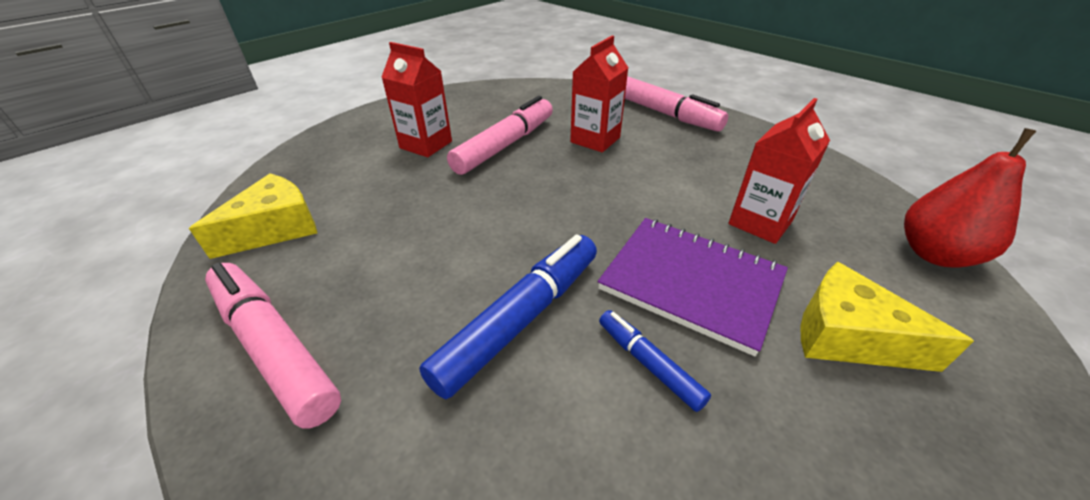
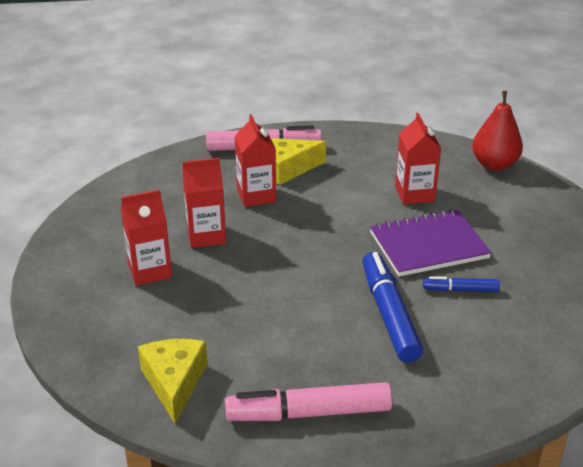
camera: 50 degrees left, 5 degrees down
pink marker [447,96,553,175] -> red carton [182,158,226,248]
yellow cheese [800,262,974,372] -> yellow cheese moved to [271,138,326,185]

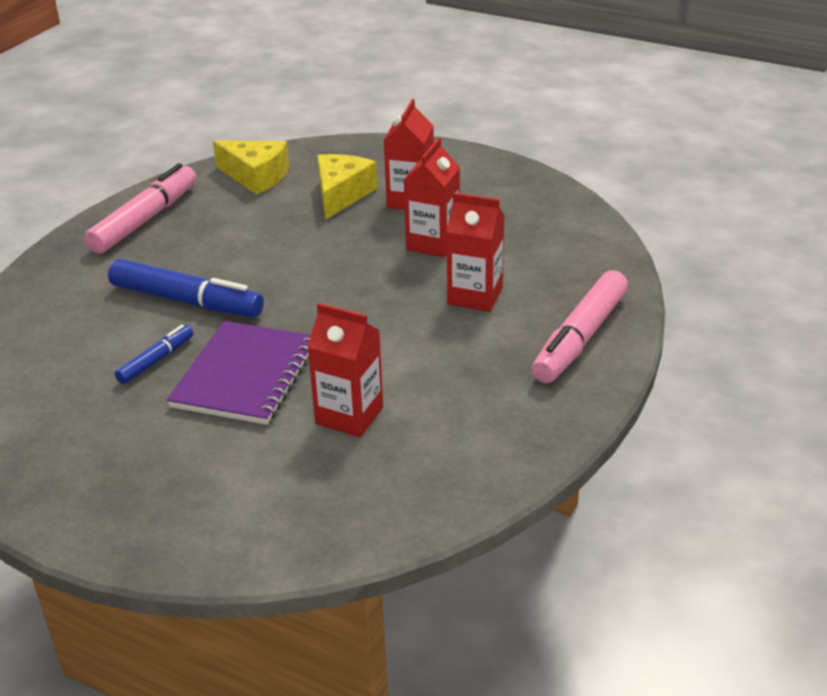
camera: 125 degrees right, 0 degrees up
yellow cheese [271,138,326,185] -> yellow cheese moved to [317,154,378,220]
red pear [472,91,523,171] -> none

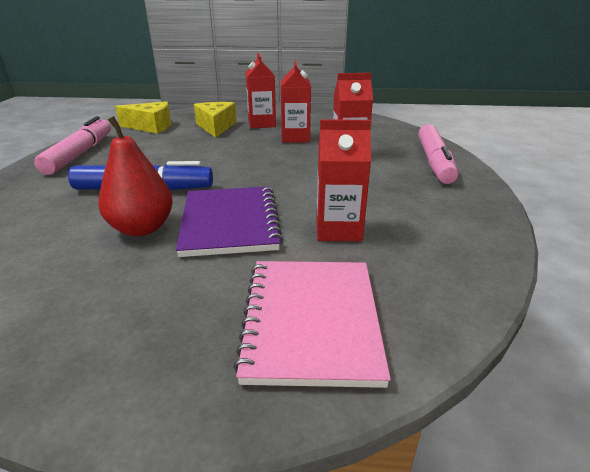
camera: 25 degrees left, 5 degrees down
blue marker [115,325,193,384] -> red pear [98,116,173,236]
none -> pink notebook [233,261,391,388]

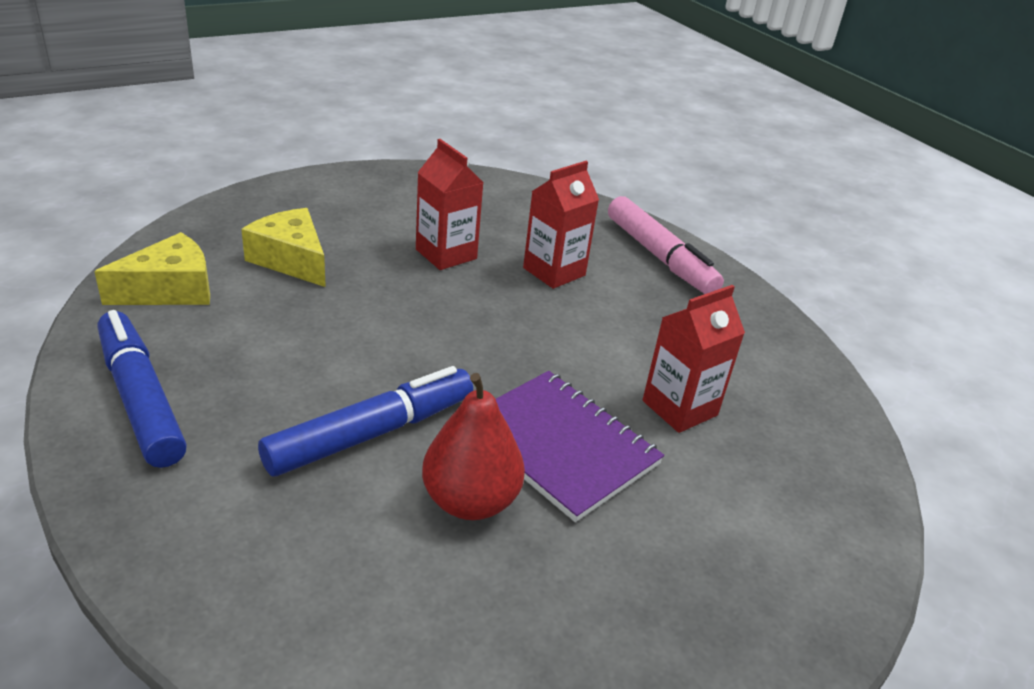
camera: 40 degrees left, 5 degrees up
pink marker [34,116,111,175] -> blue marker [98,310,187,468]
pink notebook [233,261,391,388] -> none
red carton [246,53,276,128] -> none

